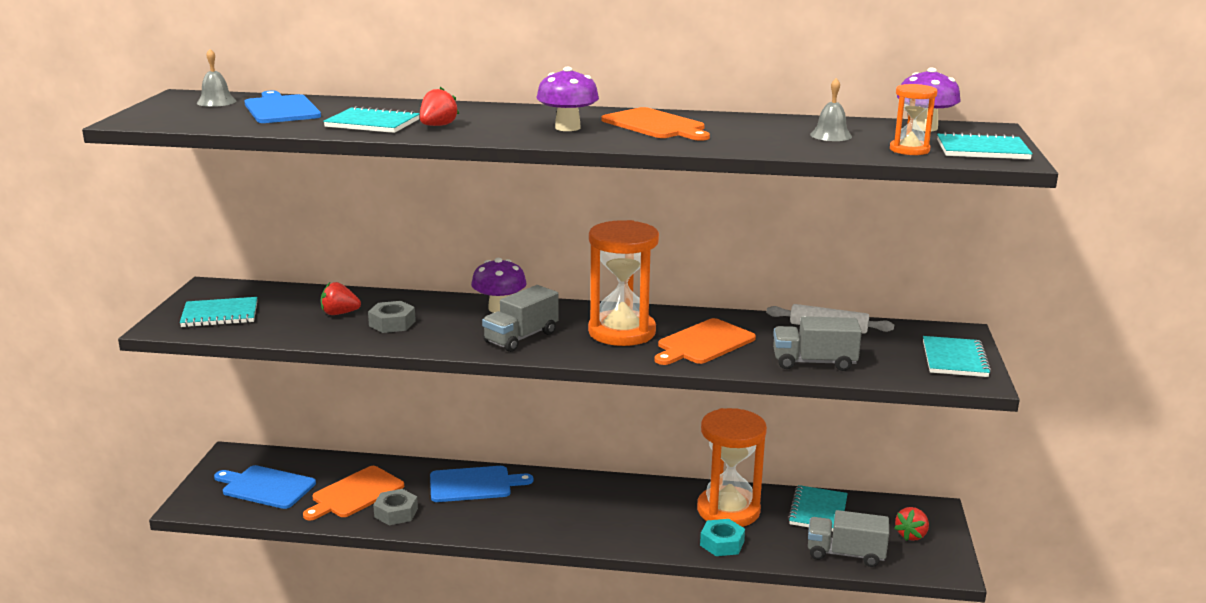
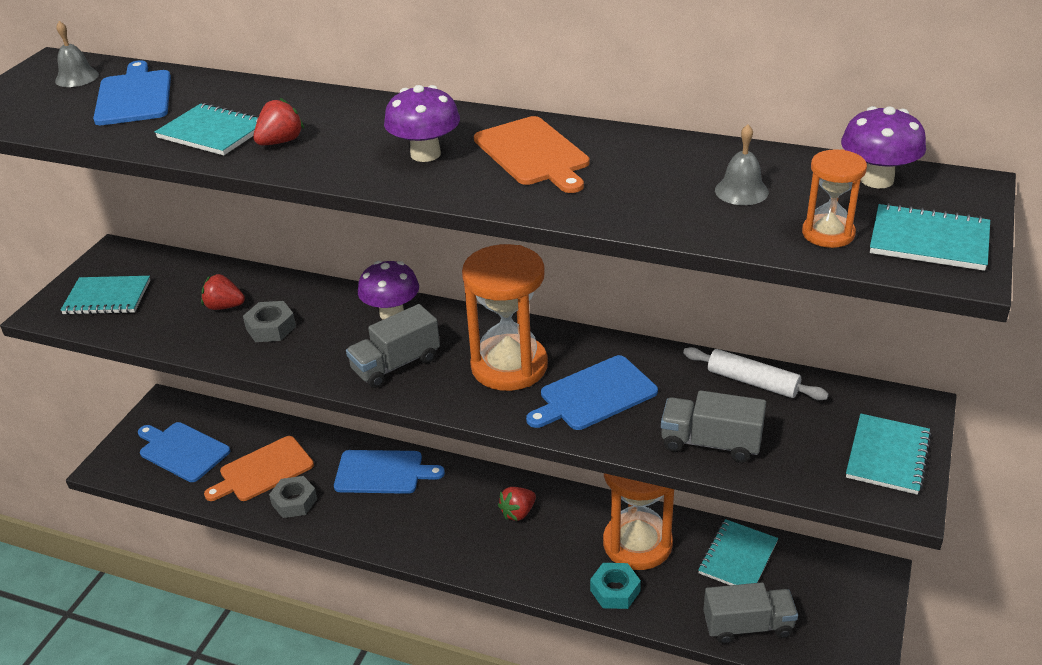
camera: 15 degrees right, 15 degrees up
orange cutting board [654,318,756,365] -> blue cutting board [526,355,658,430]
grey truck [808,510,889,567] -> grey truck turned 150 degrees clockwise [703,582,798,644]
red strawberry [894,507,929,541] -> red strawberry moved to [498,487,536,521]

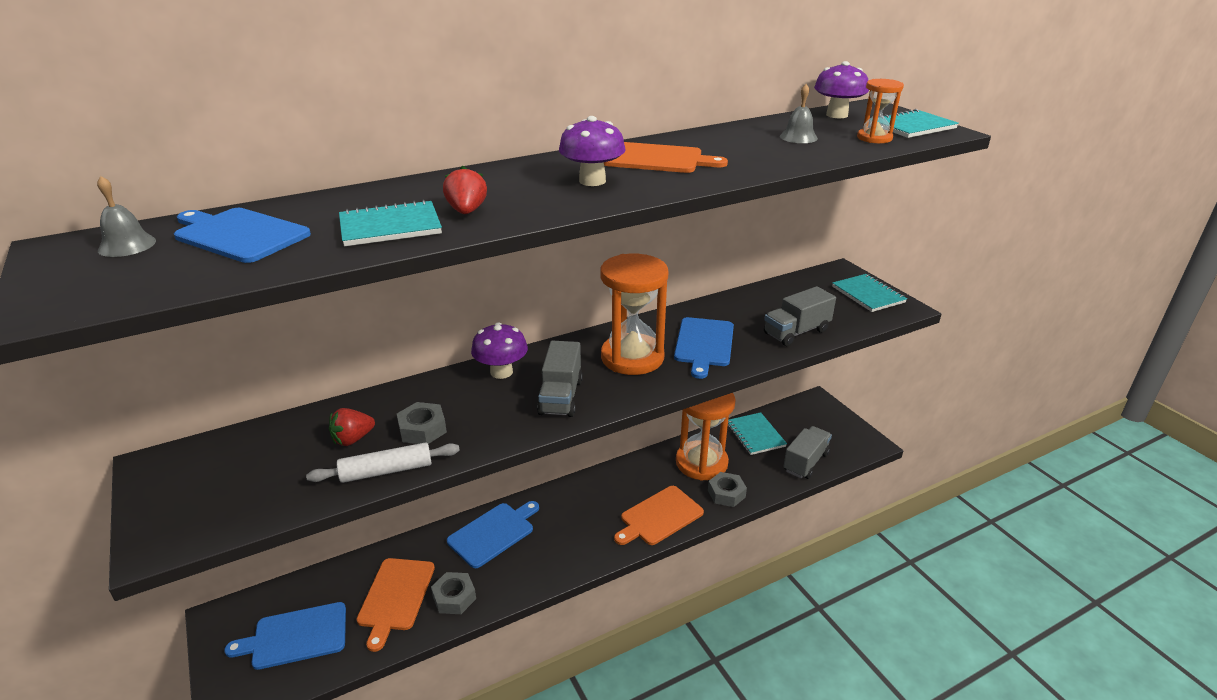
camera: 50 degrees left, 5 degrees down
turquoise notebook [61,276,150,315] -> none
red strawberry [498,487,536,521] -> none
turquoise nut [590,563,641,609] -> grey nut [708,472,747,507]
white rolling pin [683,347,829,400] -> white rolling pin moved to [306,442,460,483]
none -> orange cutting board [614,486,704,545]

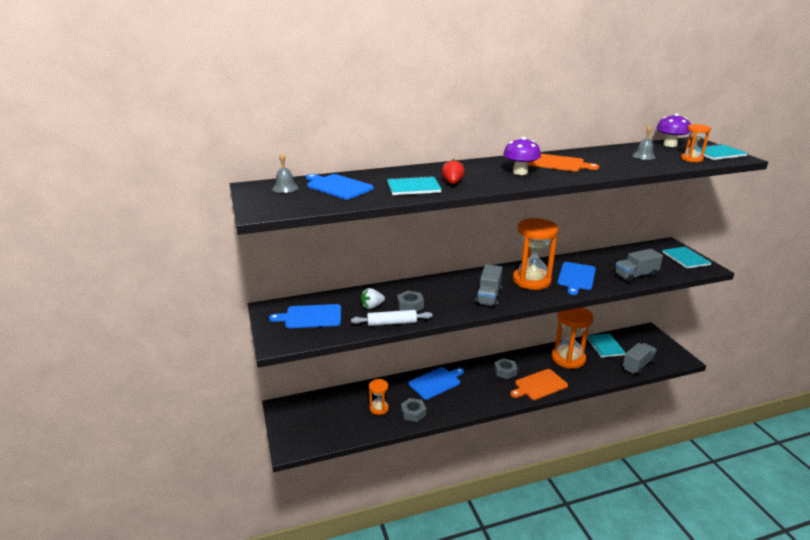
camera: 10 degrees right, 5 degrees down
blue cutting board [224,602,346,670] -> blue cutting board moved to [269,304,341,328]
red strawberry [329,408,375,446] -> white strawberry [361,288,385,309]
orange cutting board [356,558,435,652] -> orange hourglass [369,379,389,415]
purple mushroom [471,322,528,379] -> none
grey nut [708,472,747,507] -> grey nut moved to [494,358,518,379]

